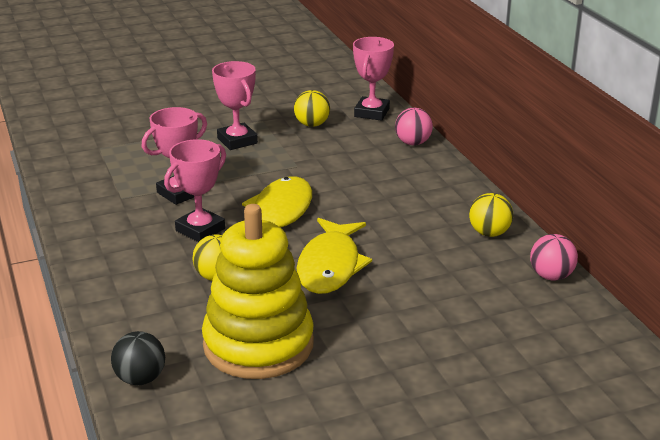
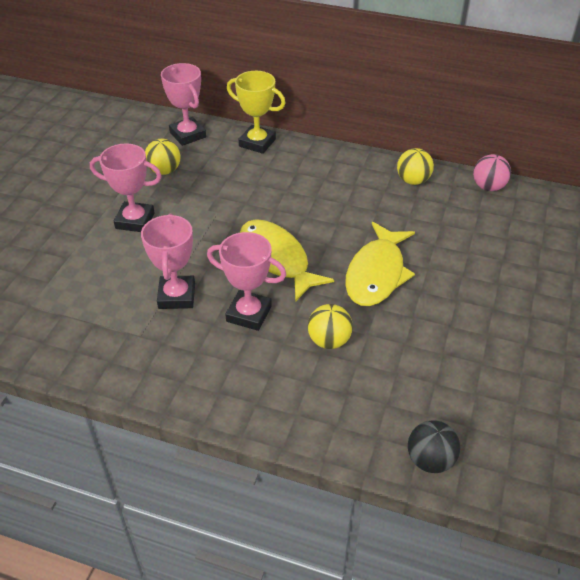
camera: 50 degrees left, 15 degrees up
pink trophy [164,139,226,242] -> pink trophy turned 60 degrees counterclockwise [207,232,286,331]
yellow stacking toy [202,204,314,379] -> none
yellow fish [297,218,372,294] -> yellow fish turned 60 degrees clockwise [345,222,415,306]
pink ball [395,108,433,145] -> yellow trophy [227,71,286,154]

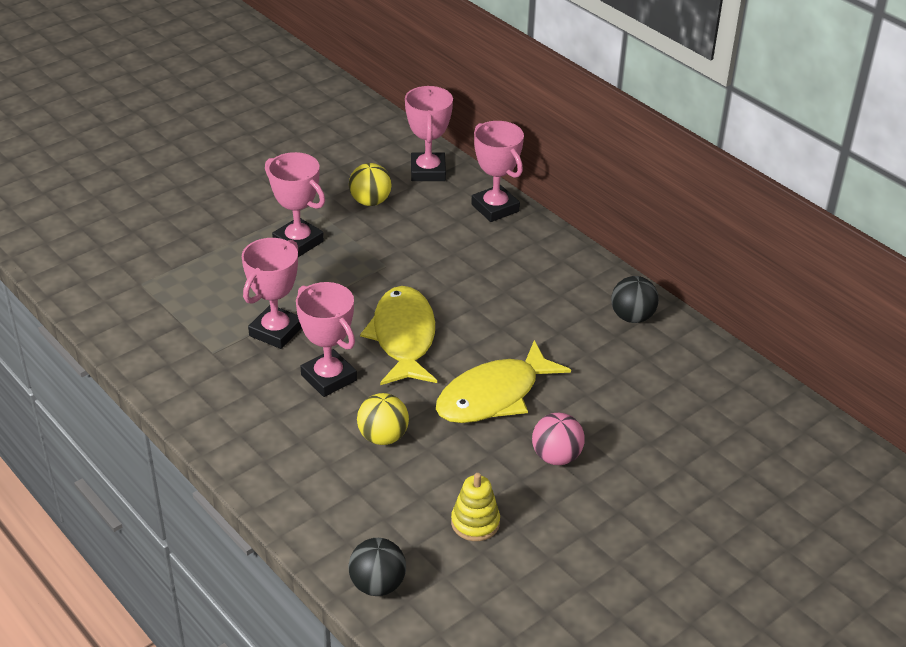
camera: 30 degrees right, 5 degrees down
yellow trophy [227,71,286,154] -> pink trophy [471,121,524,222]
yellow ball [397,148,434,185] -> black ball [611,276,659,323]
pink ball [473,154,511,191] -> pink ball moved to [532,413,585,465]
none -> yellow stacking toy [451,473,500,541]

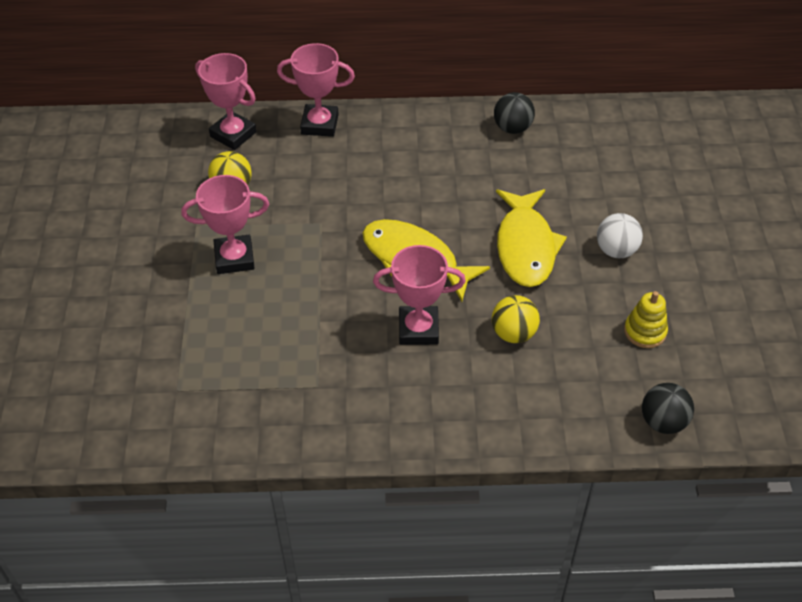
camera: 50 degrees left, 10 degrees up
pink trophy [242,238,302,349] -> none
pink ball [532,413,585,465] -> white ball [597,213,643,258]

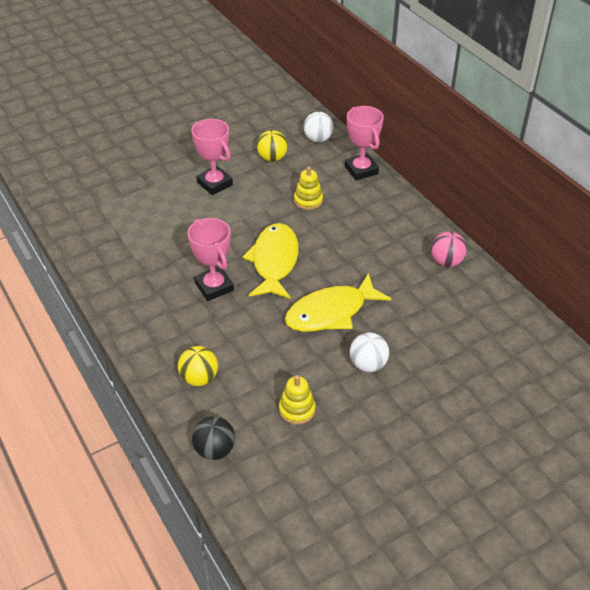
camera: 60 degrees right, 5 degrees down
pink trophy [195,53,257,150] -> white ball [304,112,334,142]
yellow ball [492,295,540,343] -> yellow ball moved to [178,346,218,386]
black ball [494,92,535,134] -> pink ball [431,232,467,267]
none -> yellow stacking toy [294,166,323,210]

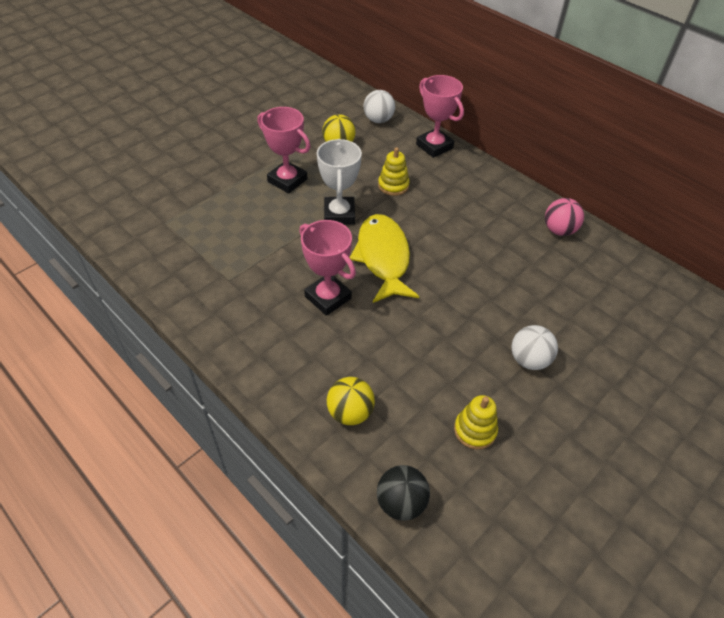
camera: 15 degrees left, 5 degrees up
yellow fish [285,273,391,332] -> none
none -> white trophy [317,139,362,225]

